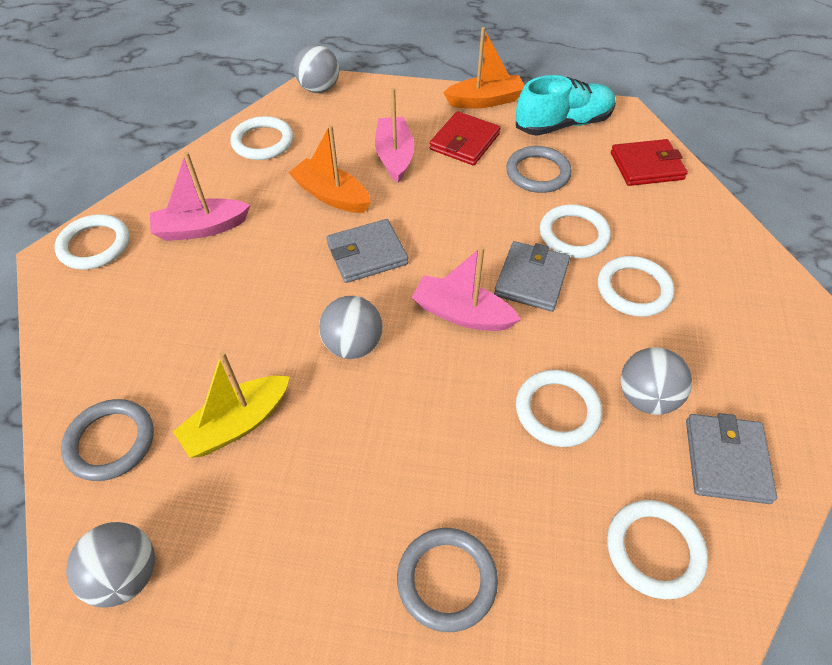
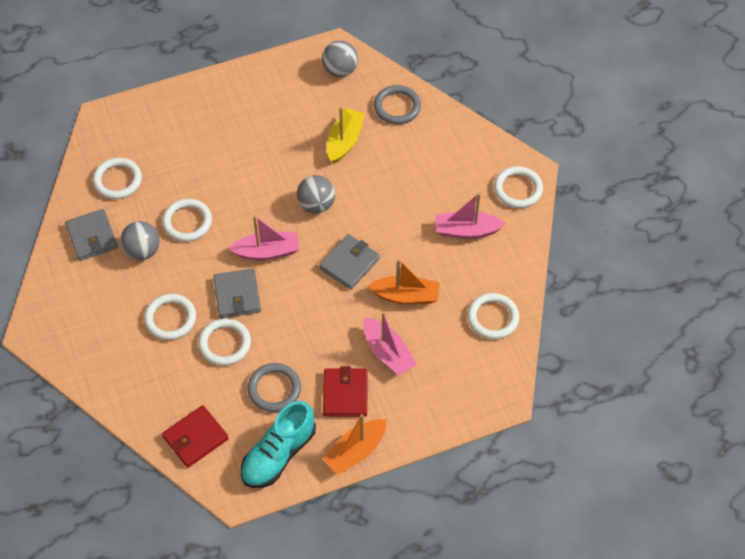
camera: 150 degrees right, 5 degrees up
pink boat [150,152,250,241] -> pink boat turned 135 degrees counterclockwise [436,193,506,239]
grey ball [294,44,339,93] -> none
grey ring [397,528,498,632] -> none

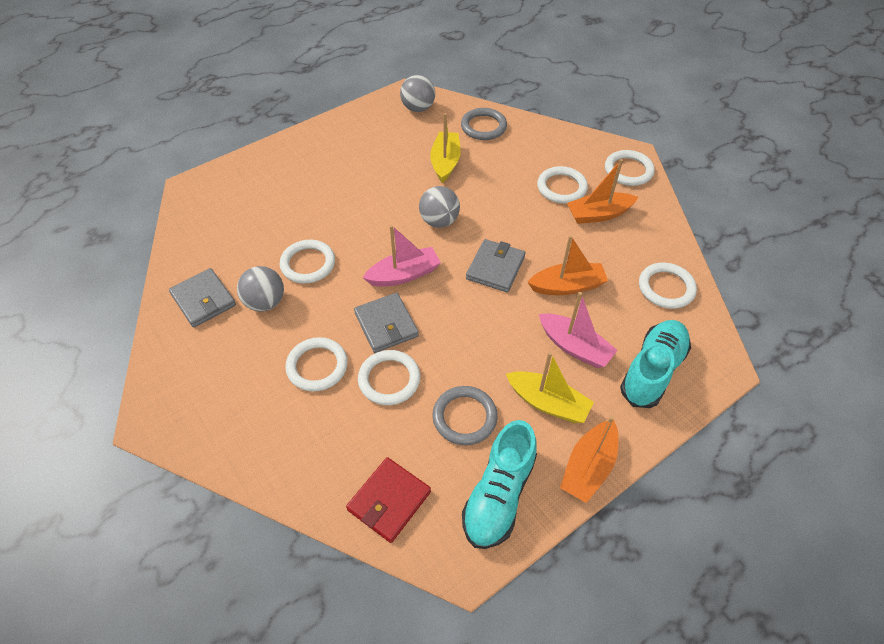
camera: 15 degrees left, 5 degrees down
white ring [93,158,142,199] -> white ring moved to [537,166,588,204]
red wallet [323,366,368,417] -> yellow boat [506,352,594,423]
pink boat [436,193,506,239] -> orange boat [567,159,638,224]
none -> turquoise shoe [620,320,691,408]

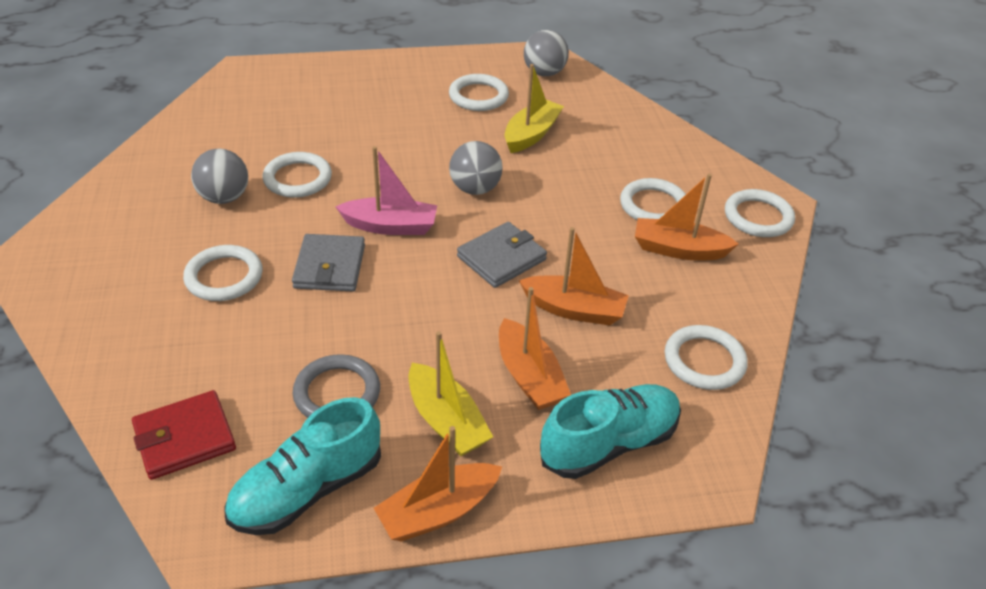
camera: 25 degrees right, 10 degrees down
grey wallet [169,268,236,328] -> none
white ring [358,350,420,405] -> white ring moved to [449,74,509,111]
grey ring [461,108,507,140] -> none
pink boat [539,292,618,368] -> orange boat [499,287,571,410]

